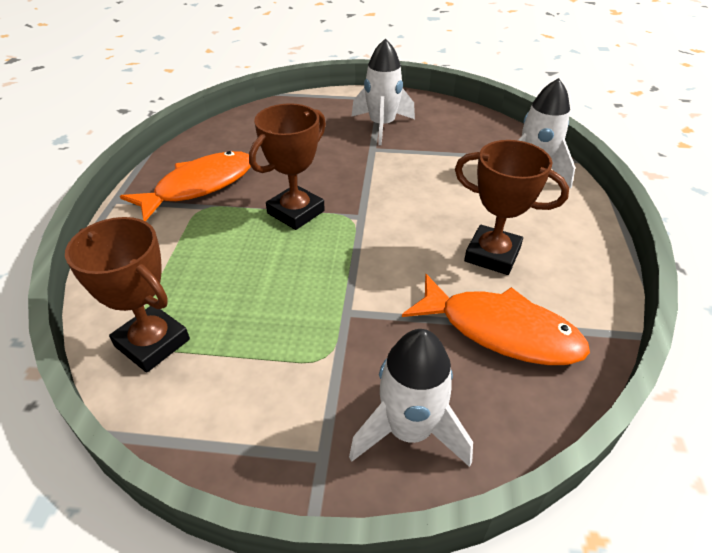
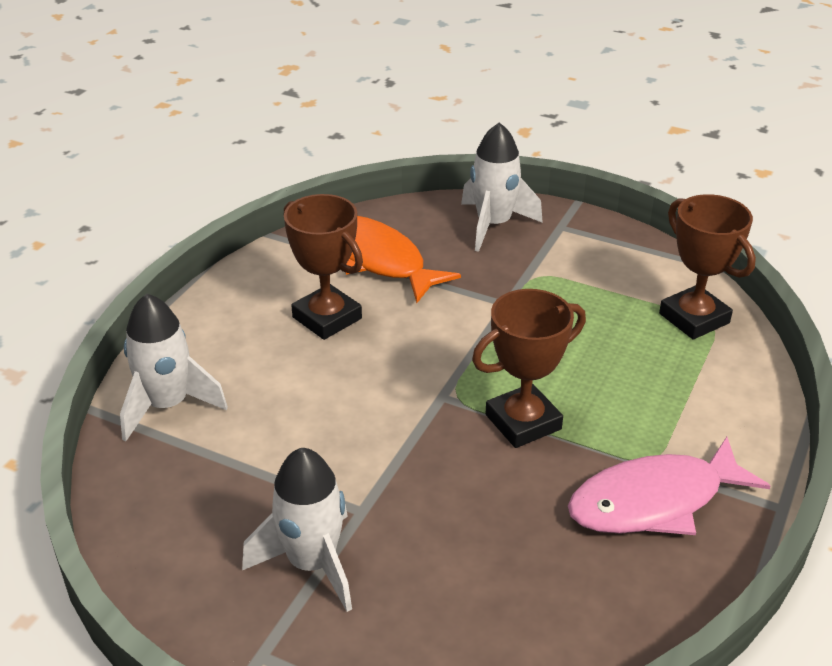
camera: 160 degrees left, 5 degrees down
orange fish [120,151,251,221] -> pink fish [568,437,770,535]

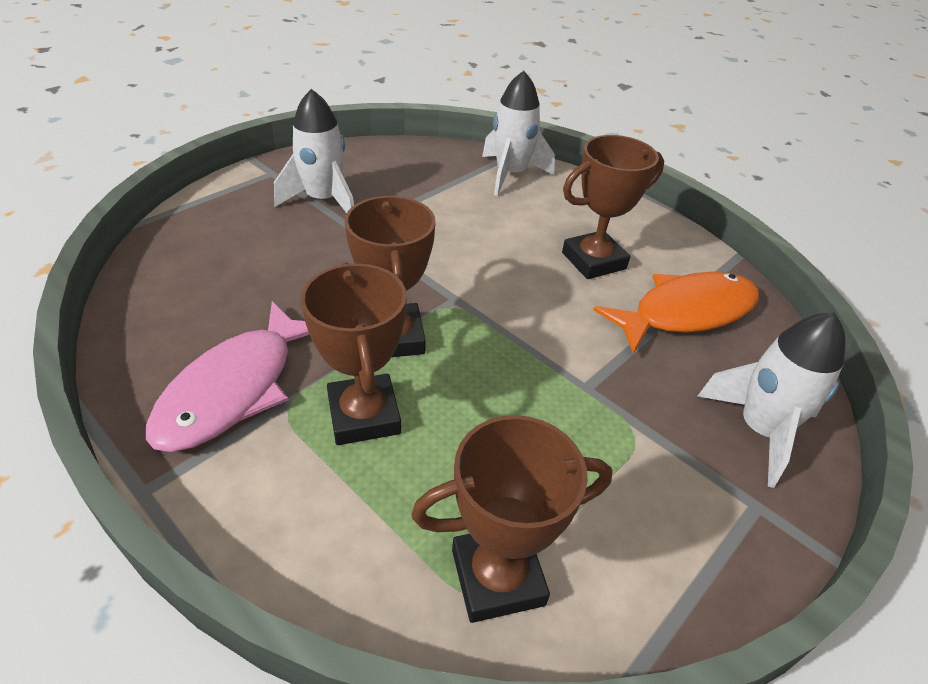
camera: 105 degrees right, 5 degrees up
pink fish [568,437,770,535] -> pink fish turned 150 degrees counterclockwise [146,301,310,452]
none -> brown trophy [301,262,407,445]

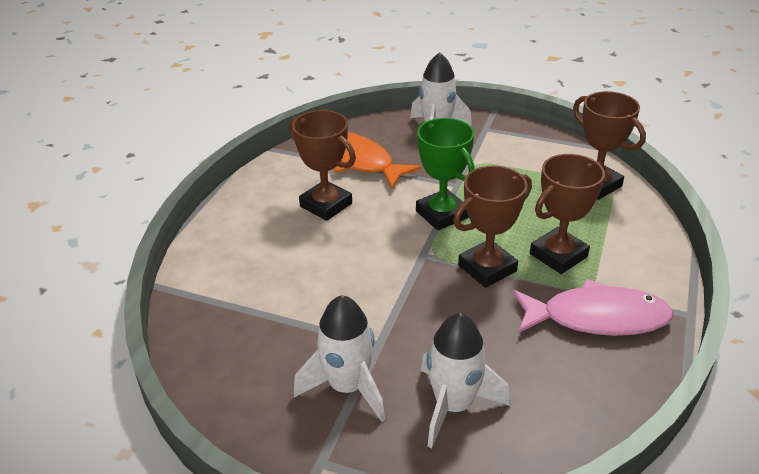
camera: 110 degrees left, 5 degrees down
white rocket [482,71,555,196] -> white rocket moved to [421,313,510,448]
none -> green trophy [416,118,475,230]

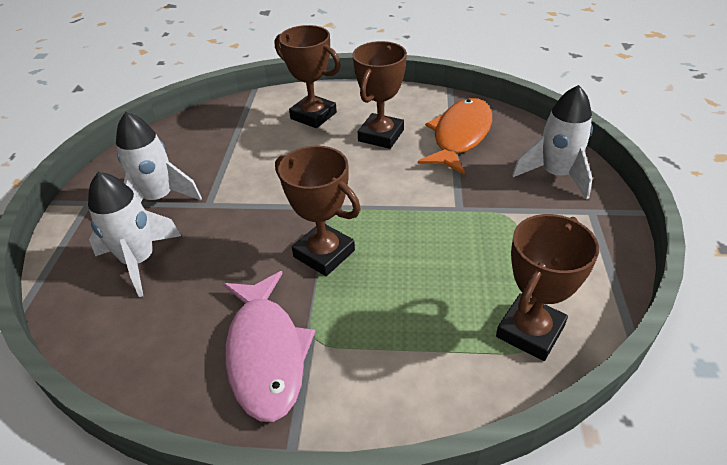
camera: 75 degrees right, 5 degrees up
green trophy [416,118,475,230] -> none
brown trophy [530,154,605,274] -> brown trophy moved to [275,25,341,128]

